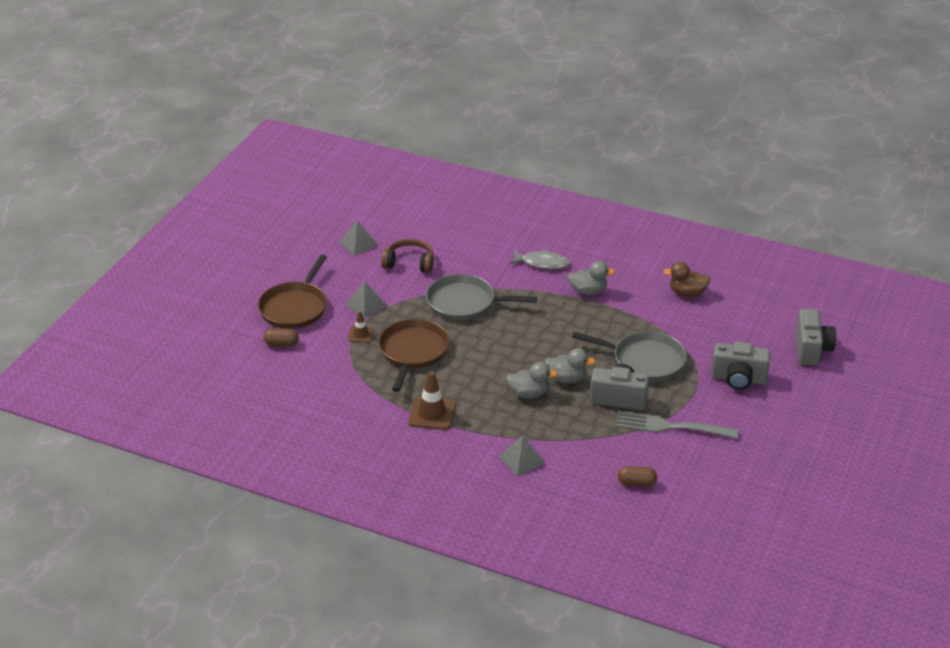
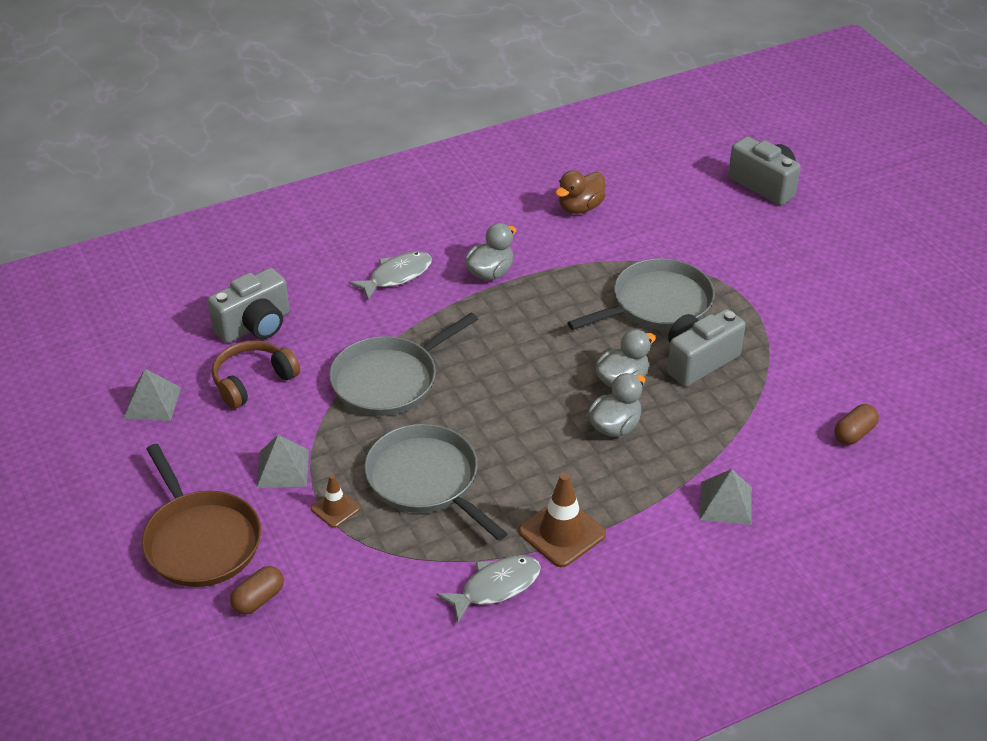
camera: 50 degrees left, 5 degrees up
brown pan [378,319,449,392] -> grey pan [365,424,508,541]
grey fork [615,411,739,439] -> none
grey camera [711,342,770,390] -> grey camera moved to [207,268,290,343]
none -> grey fish [436,555,541,623]

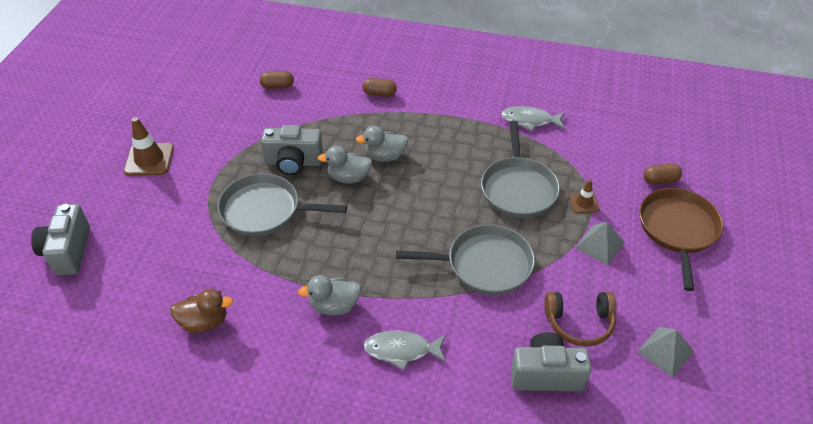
camera: 140 degrees left, 5 degrees up
brown traffic cone [518,473,606,567] -> brown traffic cone moved to [124,117,174,176]
grey pyramid [700,469,752,525] -> brown capsule [363,78,397,97]

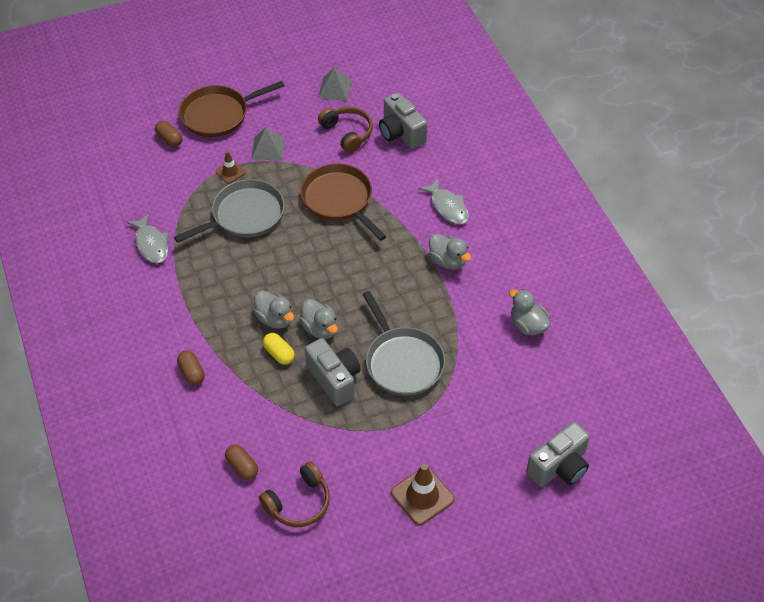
camera: 125 degrees left, 5 degrees up
brown duck [170,289,233,333] -> grey duck [509,289,550,335]
grey pan [396,224,535,295] -> brown pan [300,163,386,241]
none -> brown headphones [259,462,330,527]
none -> yellow capsule [263,333,295,365]

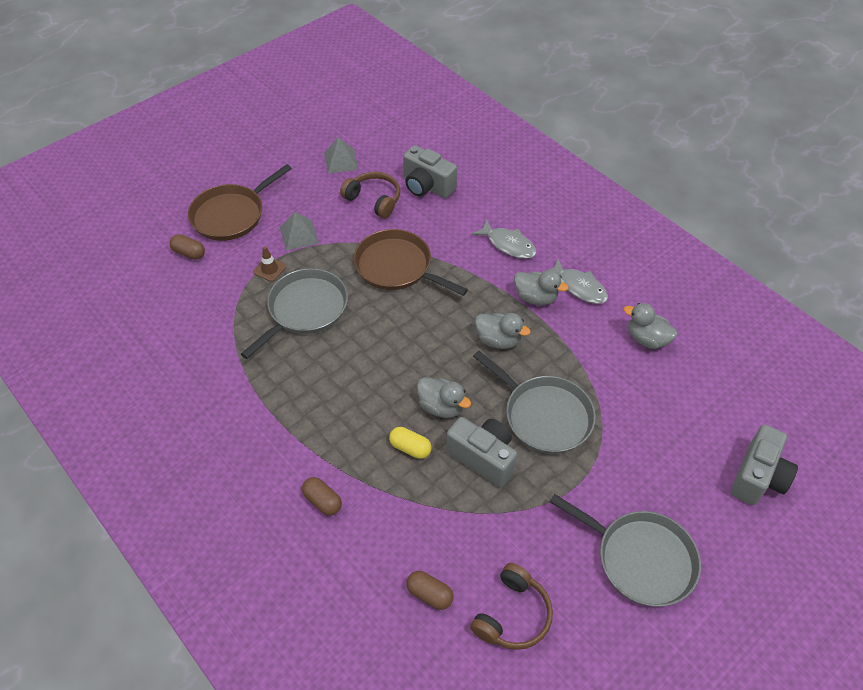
camera: 20 degrees left, 0 degrees up
grey fish [126,213,169,263] -> grey fish moved to [543,259,608,304]
grey duck [254,290,294,329] -> grey duck moved to [475,313,531,349]
brown traffic cone [391,464,454,525] -> grey pan [550,494,701,607]

